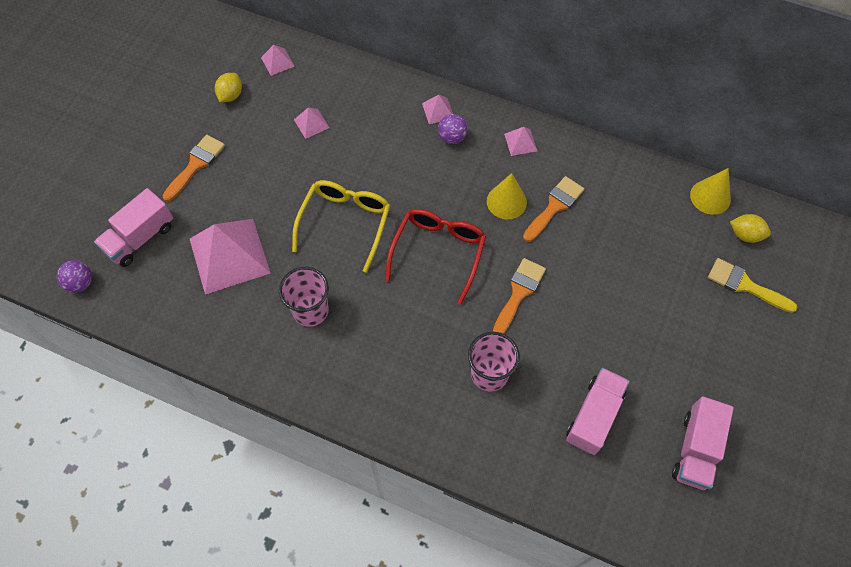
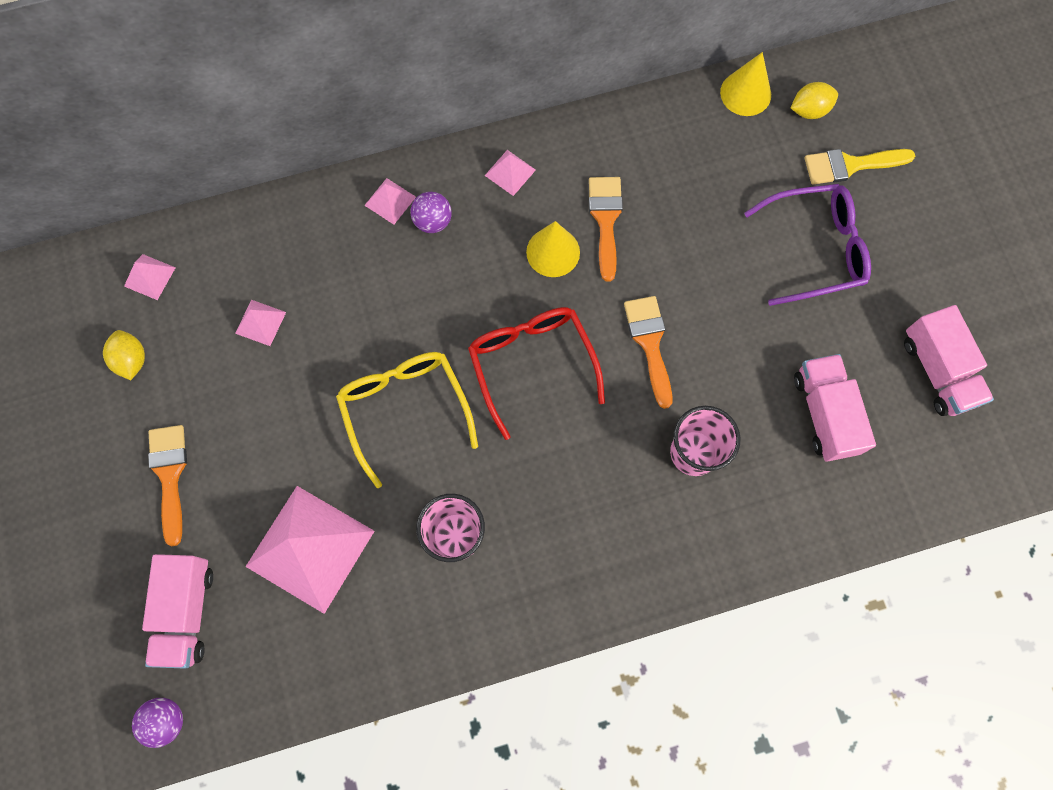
camera: 40 degrees left, 10 degrees up
none -> purple glasses [744,184,871,306]

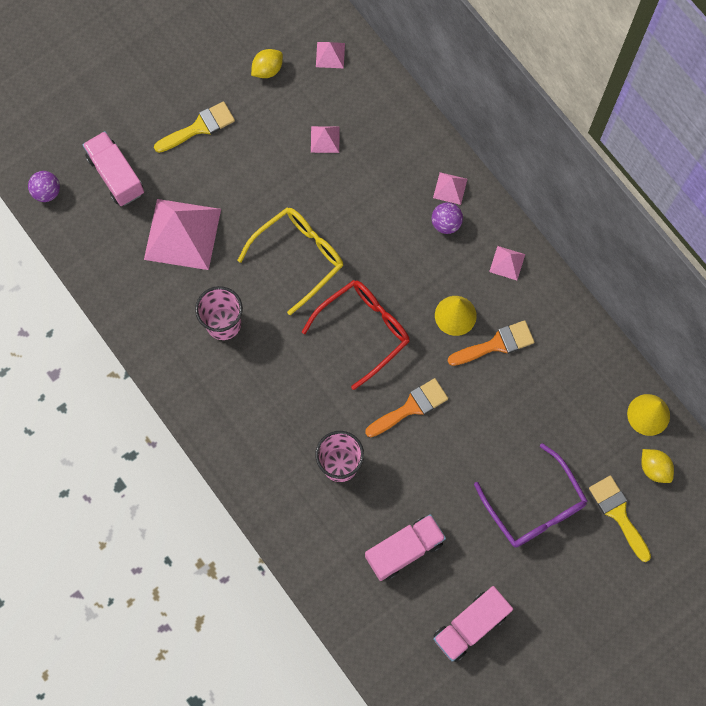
camera: 70 degrees right, 0 degrees up
pink truck [142,554,213,668] -> pink truck turned 75 degrees clockwise [82,131,144,206]
orange brush [148,425,187,546] -> yellow brush [154,101,235,153]

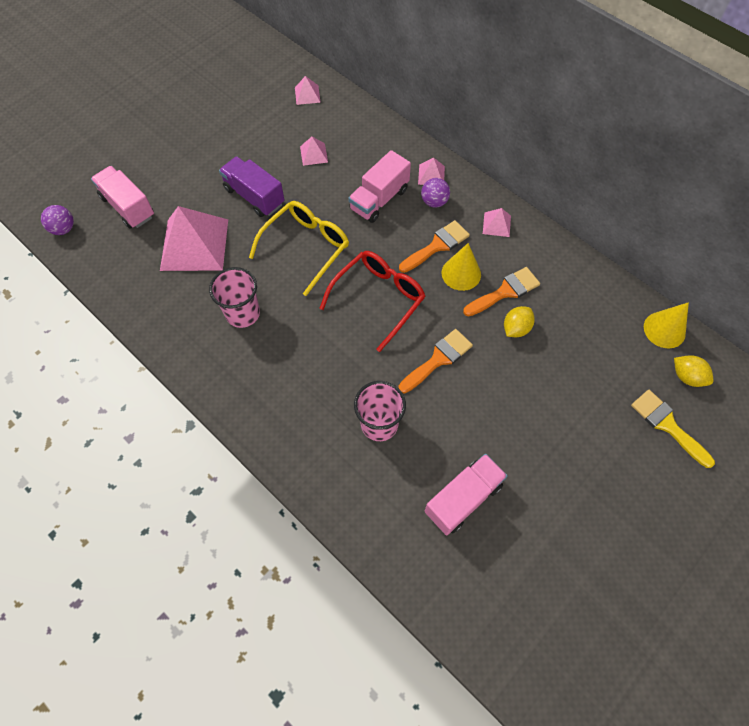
camera: 10 degrees left, 10 degrees down
yellow brush [154,101,235,153] -> none
yellow lemon [251,49,283,78] -> yellow lemon moved to [504,306,535,337]
pink truck [433,586,513,662] -> pink truck moved to [348,150,411,223]
purple glasses [474,443,587,547] -> none
none -> purple truck [219,156,284,217]
none -> orange brush [399,220,470,273]

